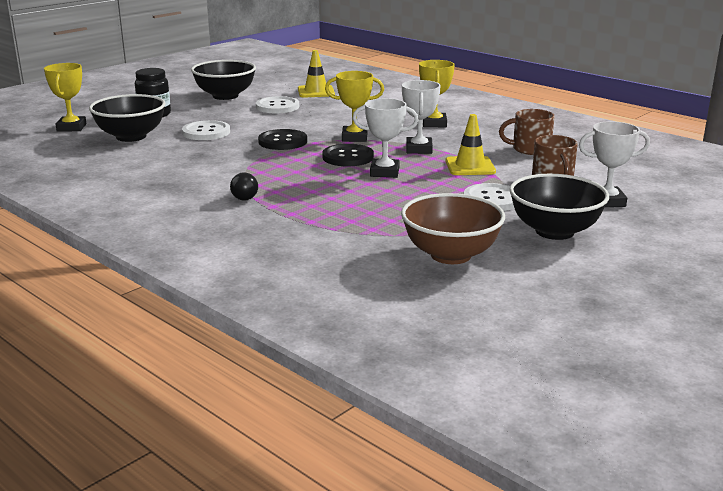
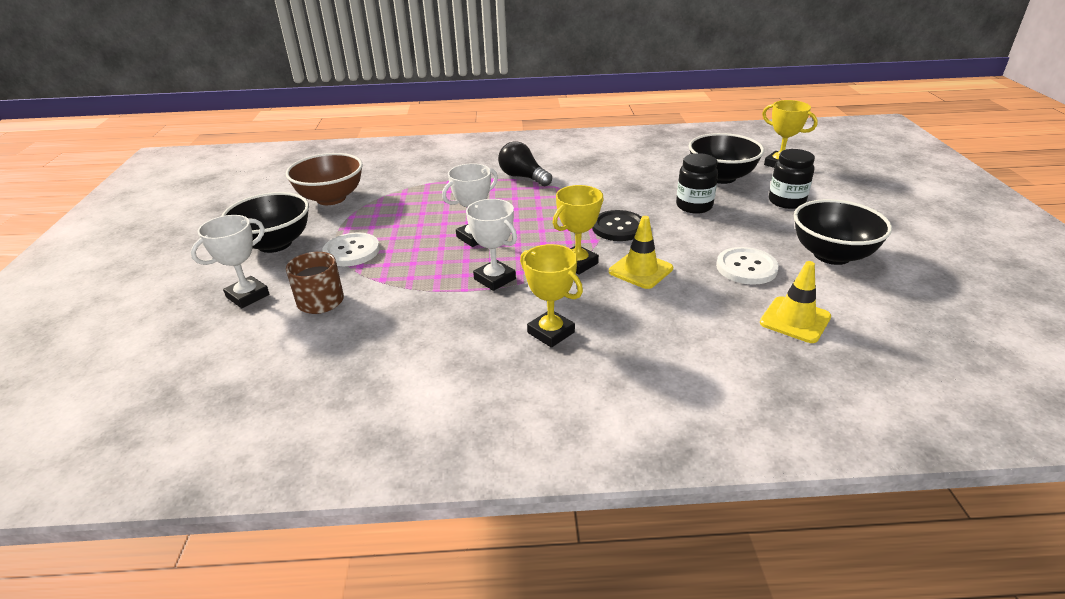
camera: 135 degrees right, 10 degrees up
white button [182,120,230,140] -> black jar [676,153,718,214]
black light bulb [230,172,258,201] -> black light bulb [498,141,552,186], size x1.55
black button [322,144,374,167] -> none
yellow traffic cone [445,114,496,175] -> yellow traffic cone moved to [609,216,673,289]
brown mug [499,109,555,155] -> none

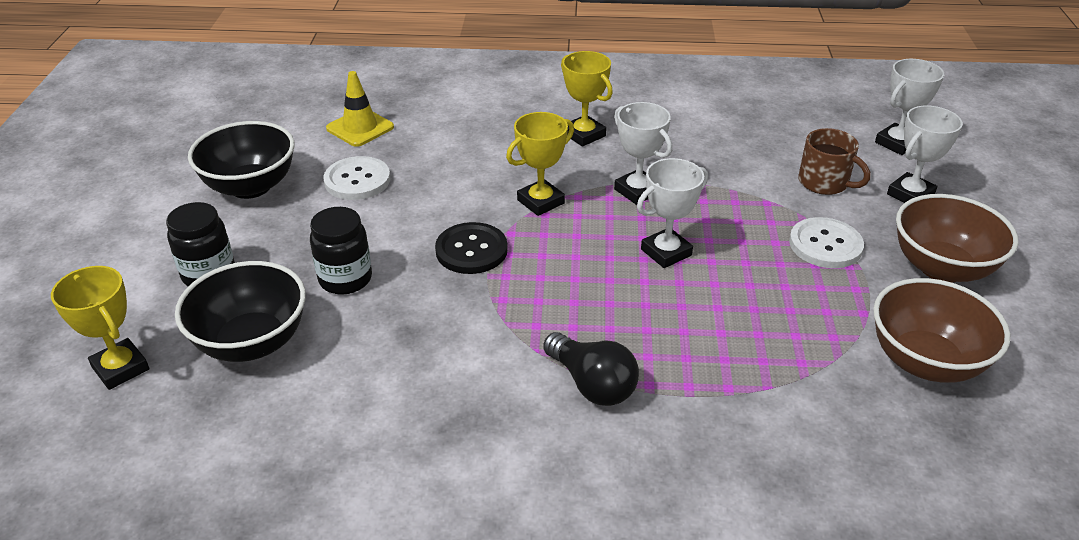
camera: 175 degrees left, 5 degrees up
black bowl [221,192,309,253] -> brown bowl [896,194,1018,282]
yellow traffic cone [609,216,673,289] -> none
none -> white trophy [875,59,944,155]

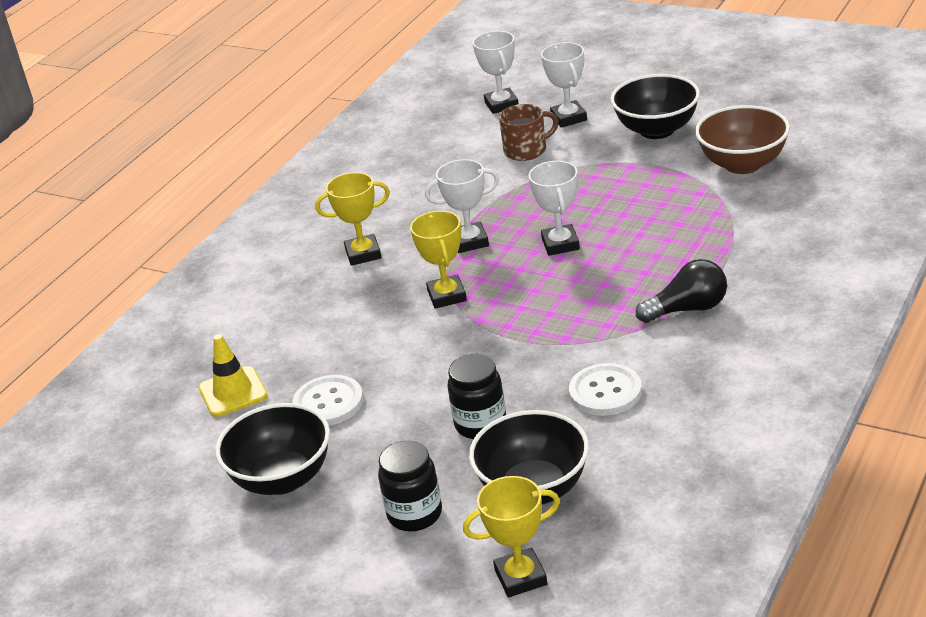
camera: 60 degrees left, 5 degrees down
black button [435,222,508,274] -> none
white button [789,217,864,268] -> white button moved to [569,363,642,416]
brown bowl [896,194,1018,282] -> black bowl [611,74,700,139]

